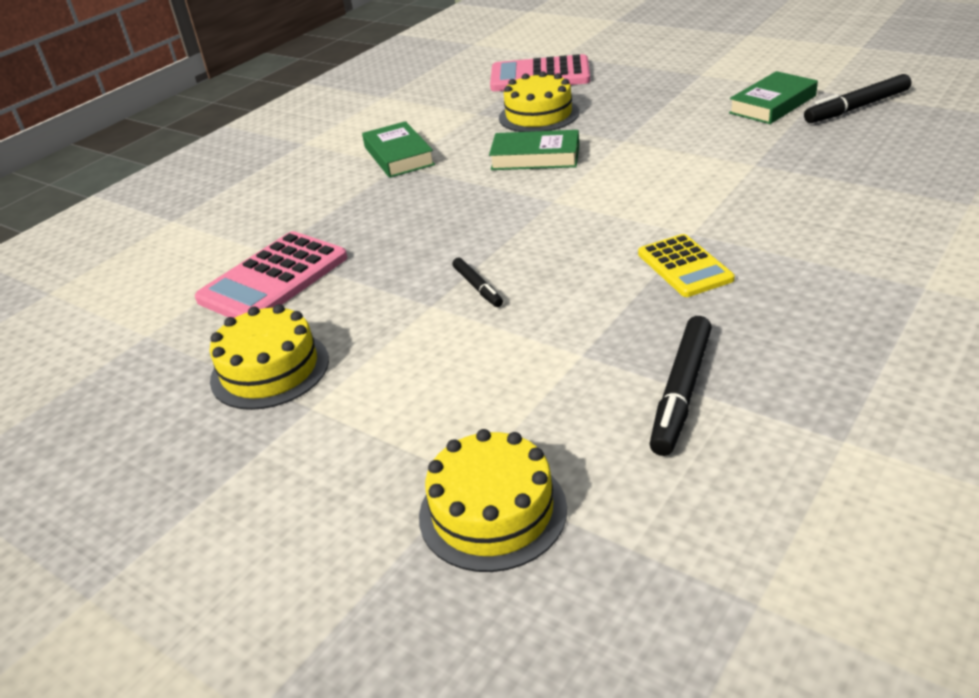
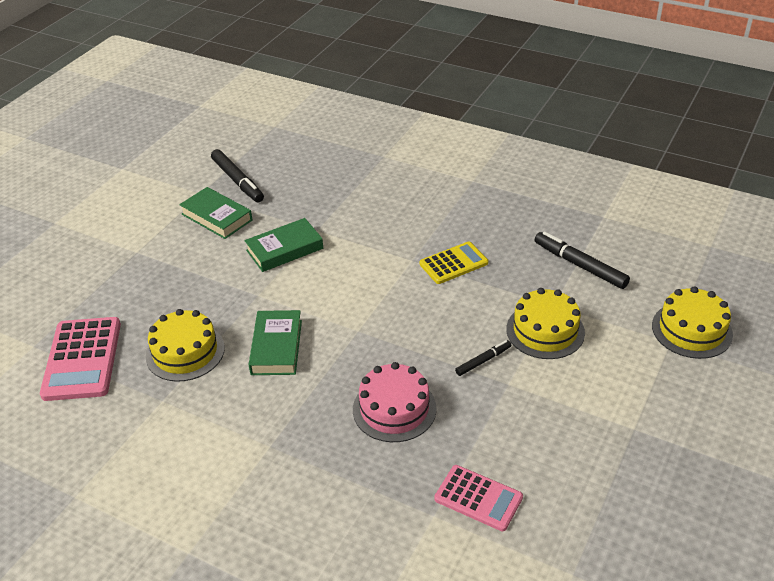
camera: 100 degrees left, 5 degrees up
pink calculator [195,231,347,318] -> pink calculator [434,465,523,531], size x0.64
yellow cake [210,304,329,410] -> yellow cake moved to [506,288,585,359]
green book [362,121,435,178] -> green book moved to [244,218,323,272]
black marker [650,316,712,456] -> black marker turned 150 degrees counterclockwise [535,231,630,289]
none -> pink cake [353,362,437,442]

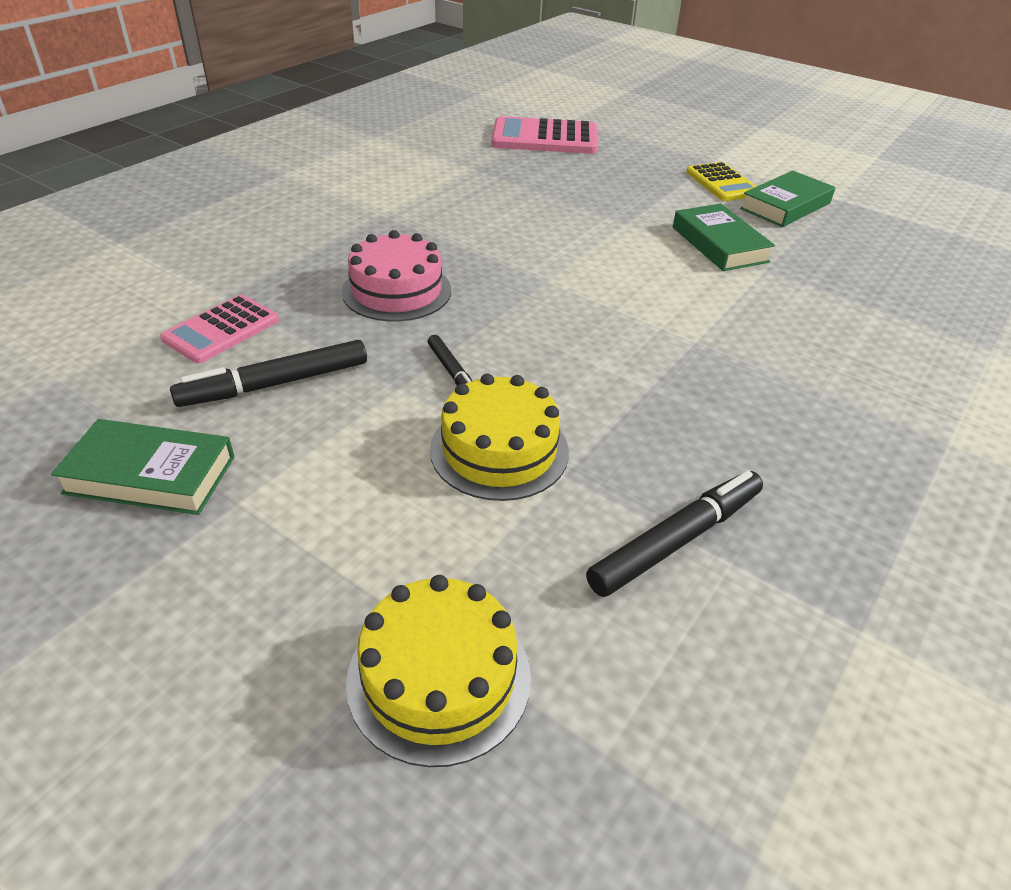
camera: 95 degrees right, 0 degrees up
yellow cake [146,309,225,382] -> none
black marker [211,149,264,203] -> black marker moved to [170,340,367,407]
green book [249,310,302,375] -> green book moved to [51,419,234,515]
yellow calculator [420,241,488,284] -> yellow calculator moved to [686,162,757,201]

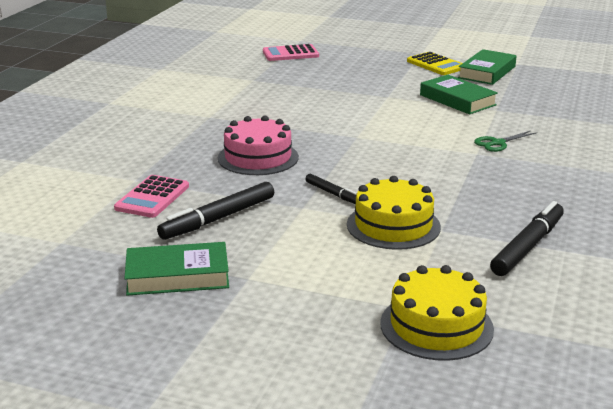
camera: 15 degrees left, 15 degrees down
pink calculator [491,116,598,154] -> pink calculator [263,44,319,61], size x0.64
none -> green scissors [474,131,537,152]

